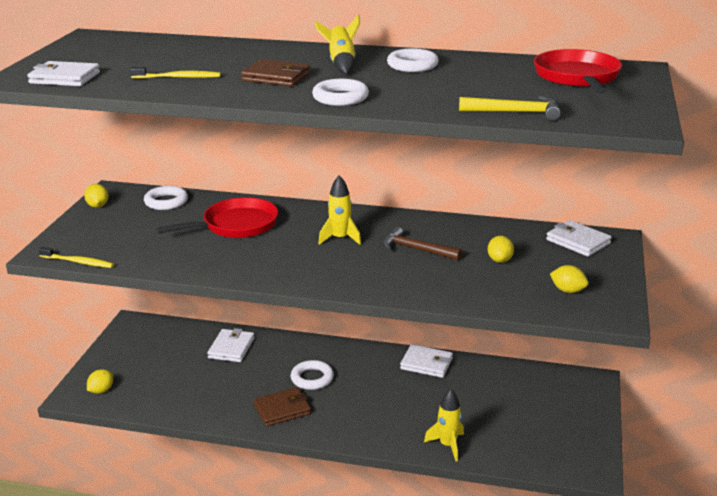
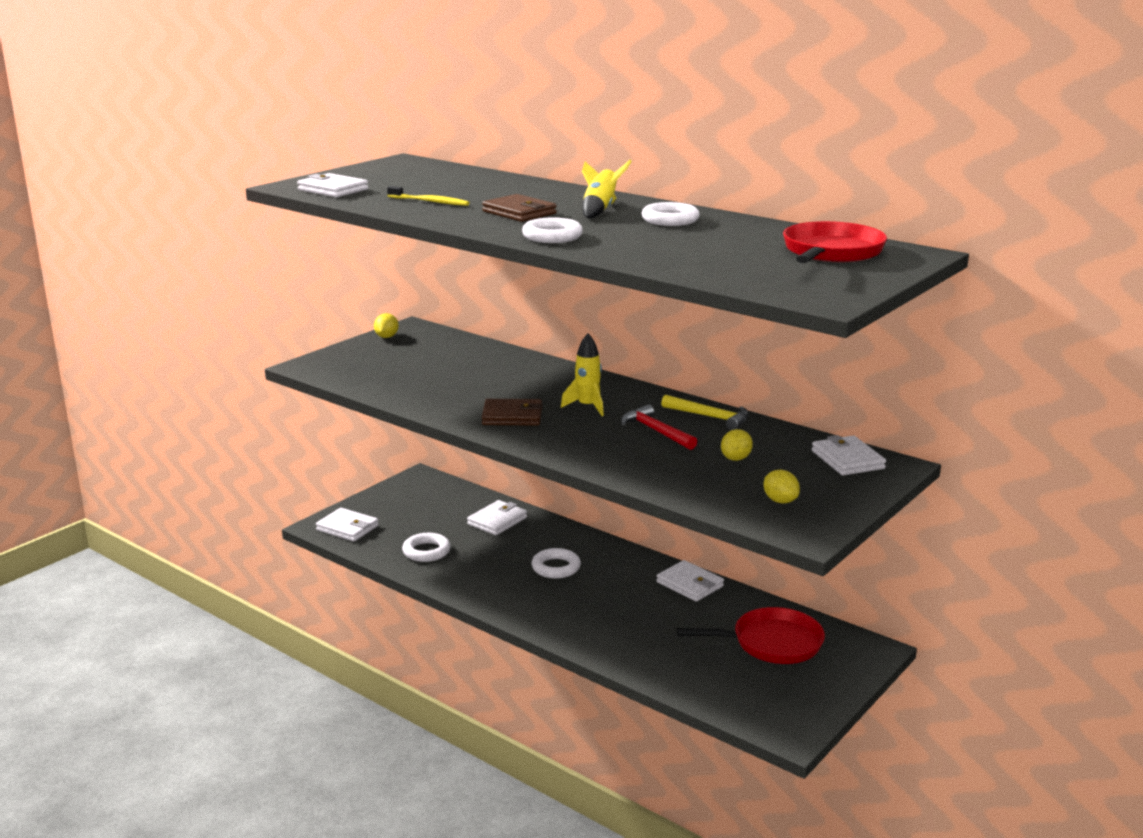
camera: 25 degrees right, 5 degrees down
yellow toothbrush [38,247,114,268] -> none
yellow lemon [87,369,113,394] -> white wallet [316,508,379,542]
white ring [144,186,188,210] -> white ring moved to [402,533,451,562]
red pan [156,197,278,238] -> red pan moved to [677,607,825,664]
brown wallet [253,387,311,427] -> brown wallet moved to [482,399,543,426]
brown hammer [383,227,462,261] -> red hammer [621,404,697,450]
yellow rocket [424,389,464,461] -> none
yellow hammer [459,96,561,121] -> yellow hammer moved to [661,394,749,430]

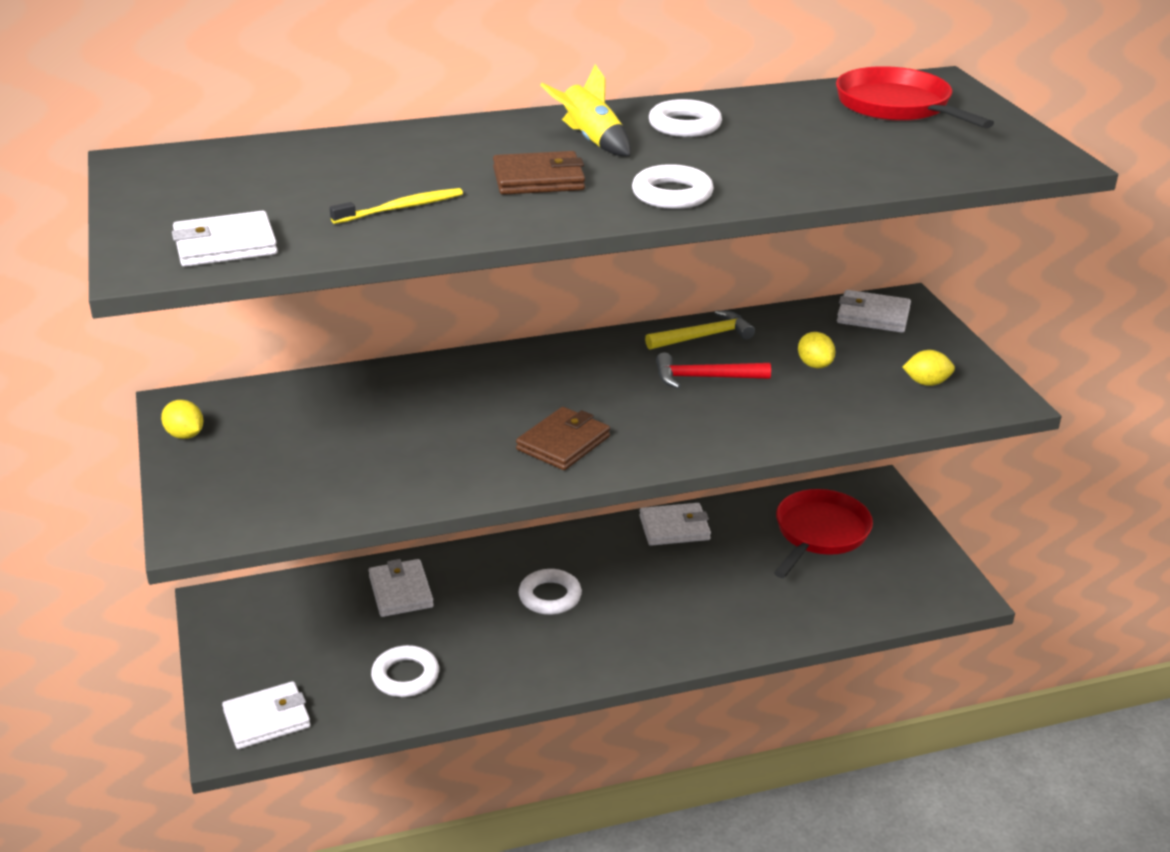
camera: 55 degrees left, 10 degrees up
yellow rocket [561,333,604,416] -> none

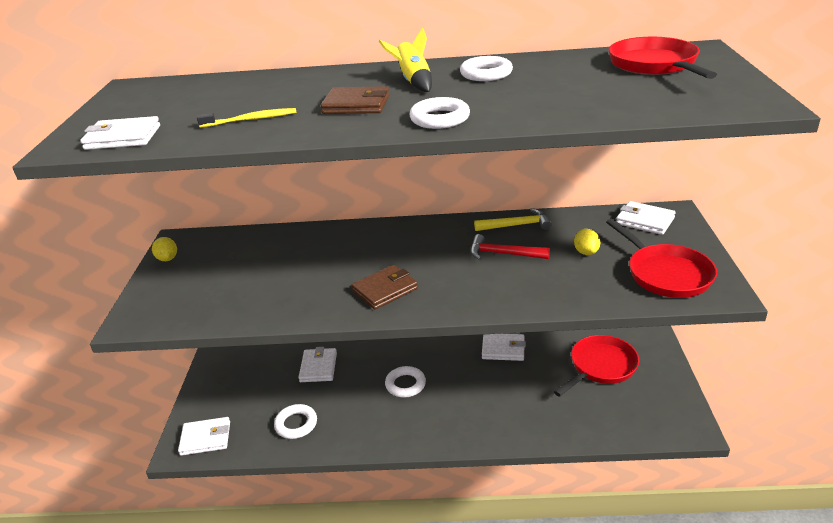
camera: 20 degrees right, 0 degrees up
yellow lemon [903,350,955,386] -> red pan [606,219,717,298]

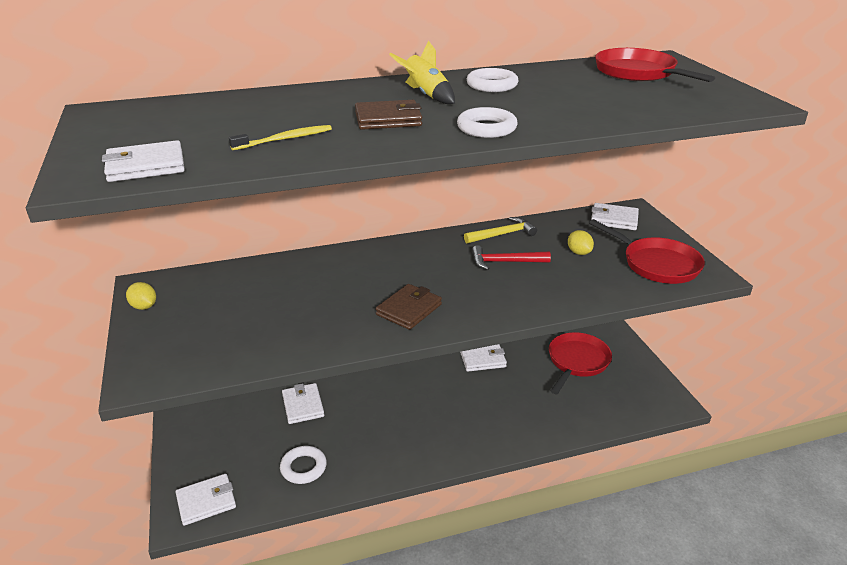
camera: 20 degrees left, 0 degrees up
white ring [385,366,426,398] -> none

